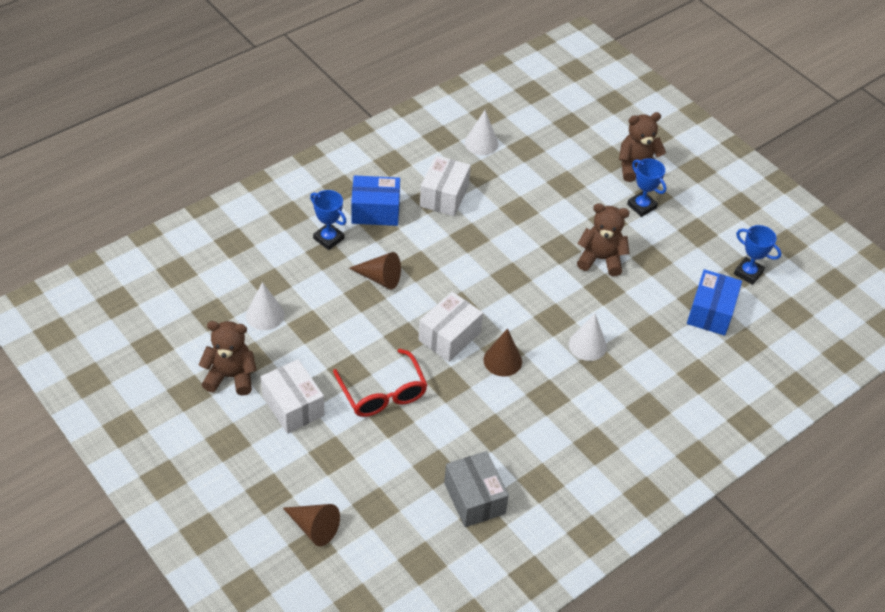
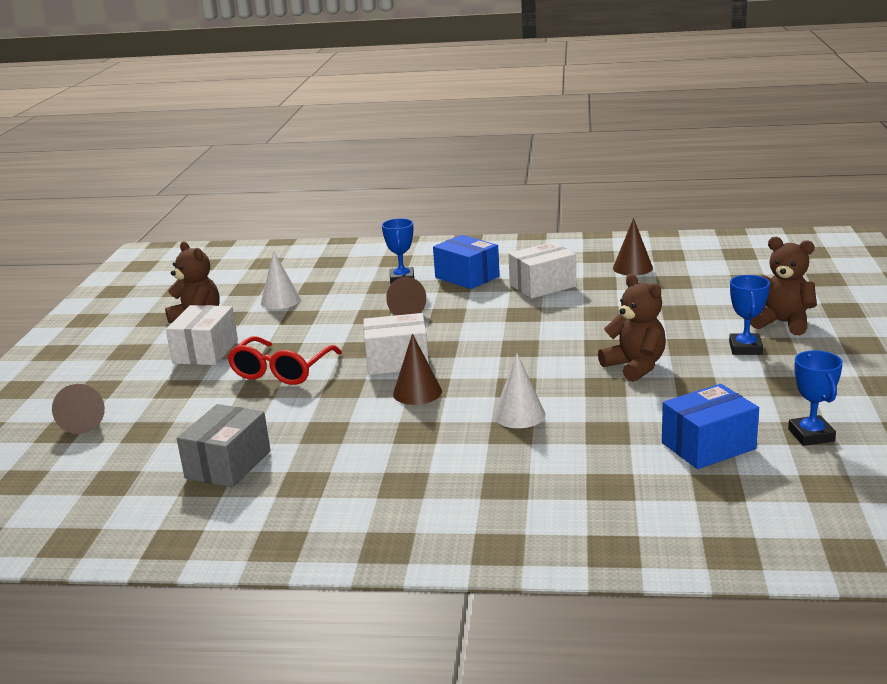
camera: 50 degrees right, 25 degrees down
white cone [465,110,498,155] -> brown cone [613,218,653,275]

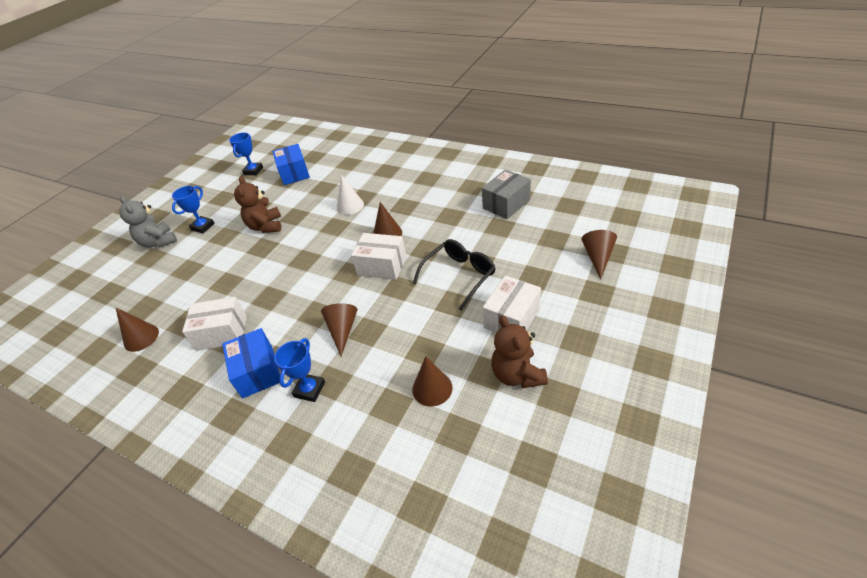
camera: 155 degrees left, 20 degrees up
red glasses [227,336,342,385] -> black glasses [413,239,495,311]
white cone [261,251,301,309] -> brown cone [412,356,453,407]
blue box [662,384,759,469] -> blue box turned 75 degrees clockwise [272,144,310,185]
brown teddy bear [750,237,817,335] -> grey teddy bear [119,196,177,248]

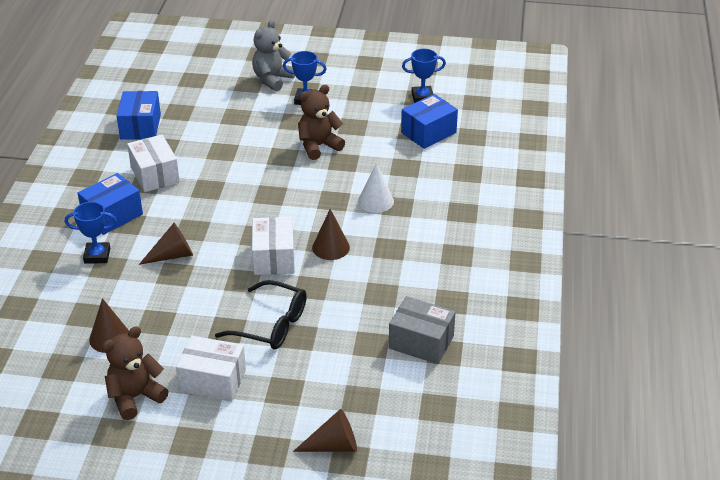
camera: 65 degrees right, 5 degrees down
brown cone [116,308,159,352] -> blue box [117,91,161,140]

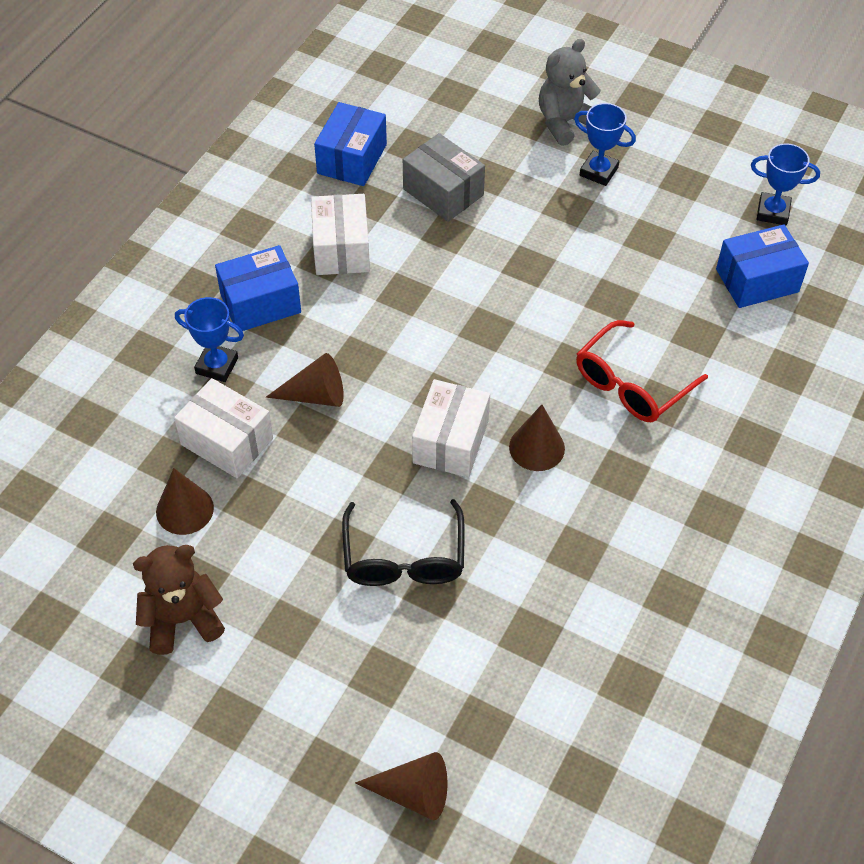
camera: 20 degrees right, 15 degrees up
white box [176,336,246,402] -> white box moved to [174,378,273,478]
black glasses [215,280,307,350] -> black glasses turned 45 degrees clockwise [342,499,465,586]
brown teddy bear [298,85,345,160] -> none
white cone [358,163,394,213] -> red glasses [576,320,708,423]
grey box [389,296,456,364] -> grey box moved to [403,133,485,222]

